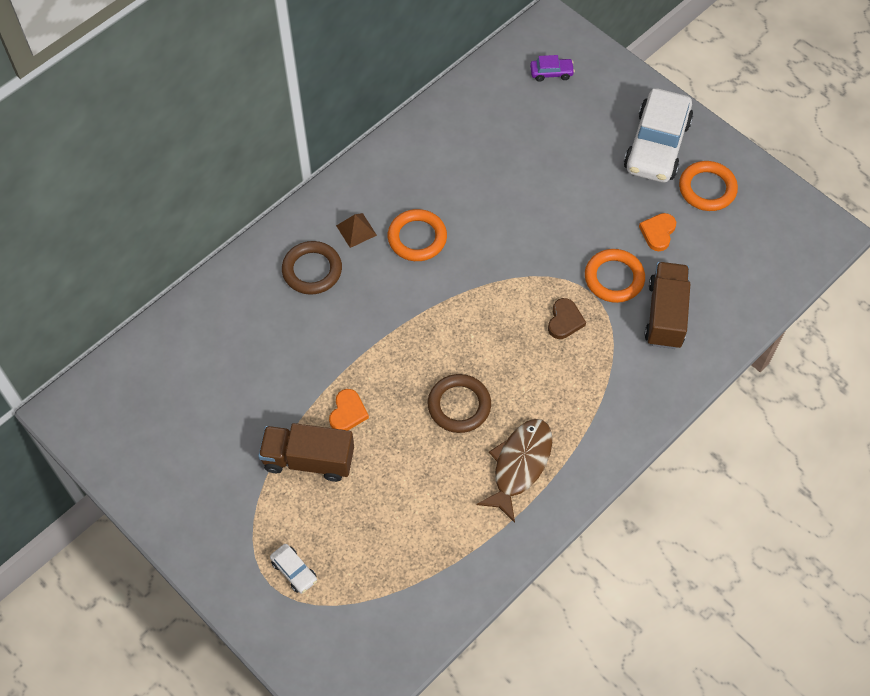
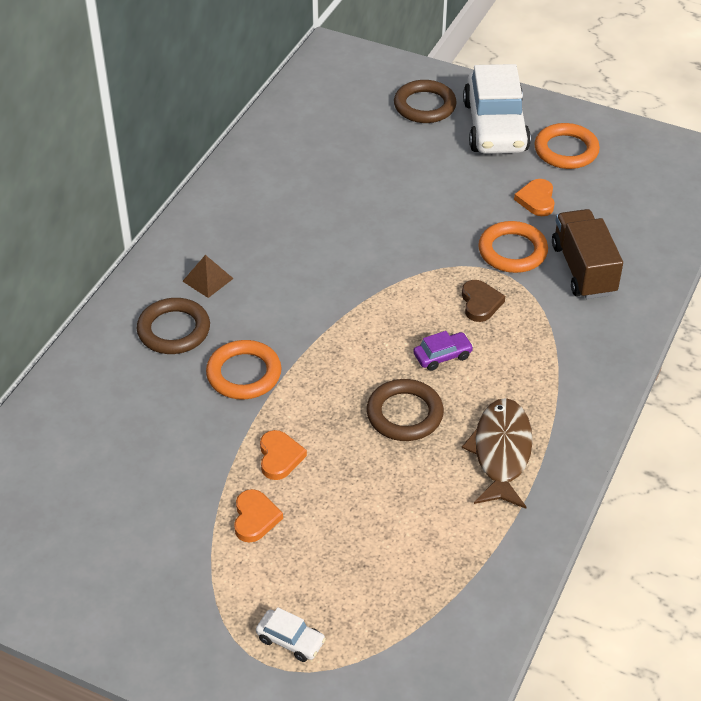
camera: 20 degrees left, 15 degrees down
brown truck [258,423,354,482] -> orange heart [234,489,283,543]
orange ring [388,209,447,261] -> orange ring moved to [206,340,282,399]
purple car [530,55,575,82] -> purple car moved to [413,331,474,371]
none -> brown ring [394,80,457,123]

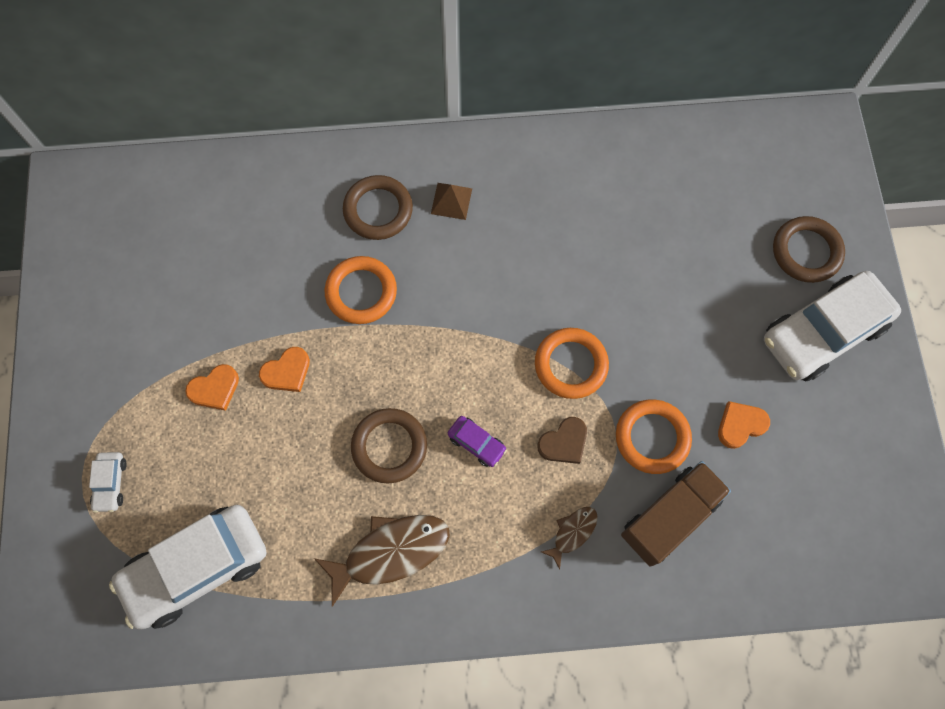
camera: 60 degrees right, 25 degrees up
orange ring [534,123,600,169] -> orange ring moved to [535,328,609,399]
none -> white car [109,505,267,630]
none -> brown fish [541,507,598,569]

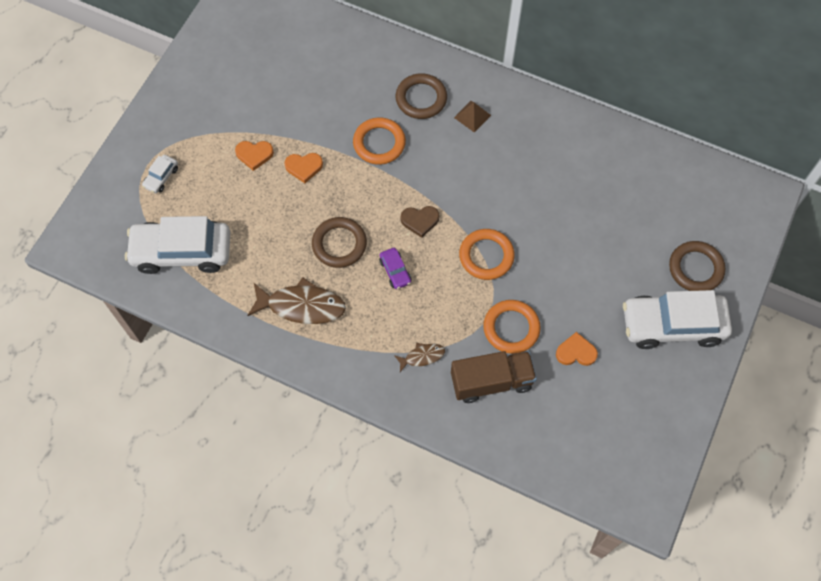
camera: 30 degrees right, 5 degrees down
brown heart [537,417,587,464] -> brown heart moved to [401,206,439,238]

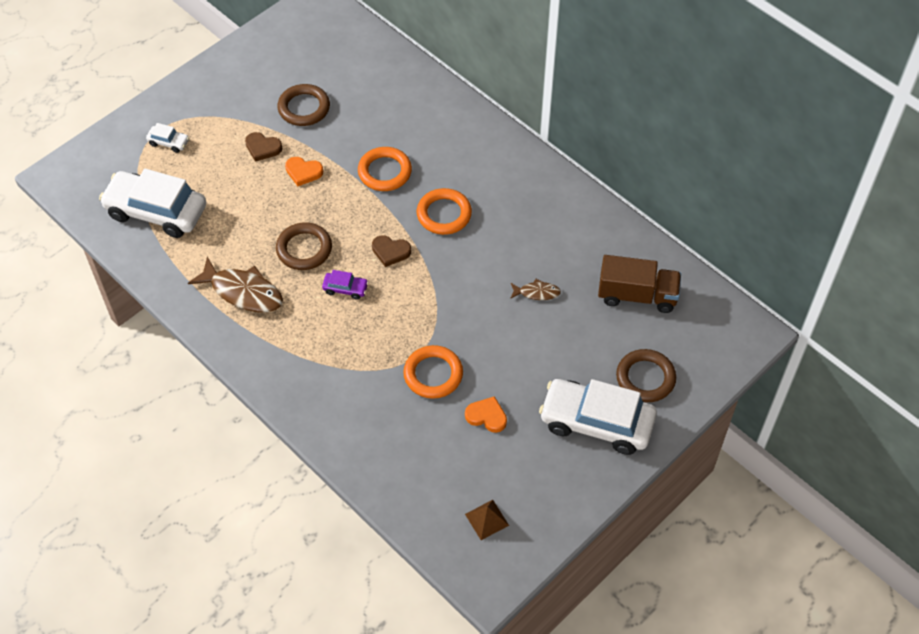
camera: 20 degrees right, 10 degrees down
white car [142,155,178,193] -> white car turned 120 degrees counterclockwise [146,123,189,153]
orange heart [235,141,274,171] -> brown heart [245,132,282,162]
purple car [379,248,411,289] -> purple car turned 75 degrees counterclockwise [322,270,369,300]
brown fish [394,343,445,372] -> brown fish moved to [510,279,561,300]
brown ring [396,73,447,119] -> brown ring moved to [278,84,330,126]
brown truck [451,351,537,403] -> brown truck moved to [598,255,681,313]
brown pyramid [454,101,491,133] -> brown pyramid moved to [465,500,509,540]
orange ring [459,229,515,280] -> orange ring moved to [417,188,472,235]

